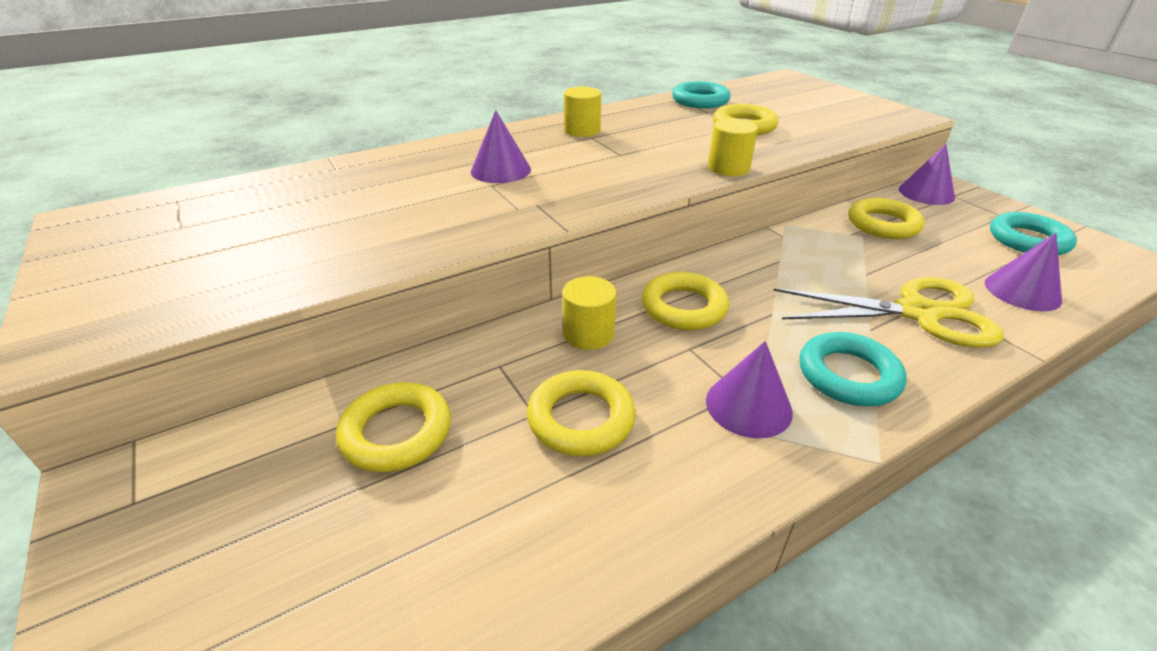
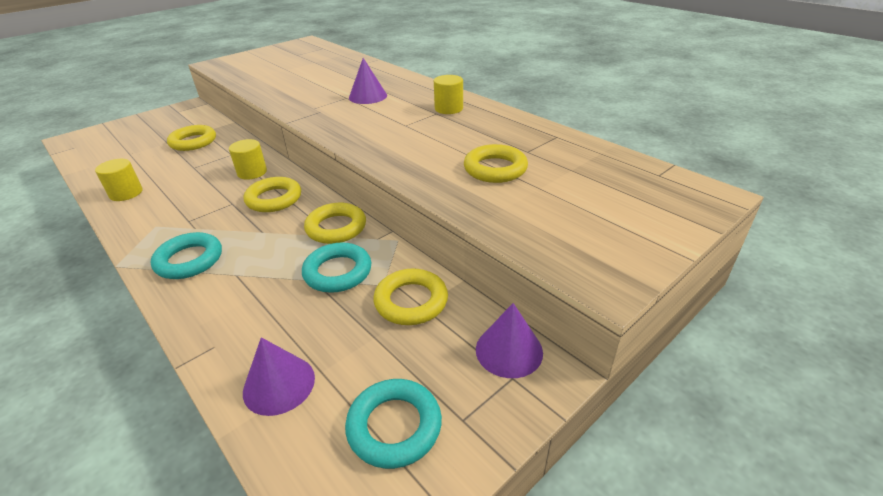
camera: 80 degrees right, 0 degrees up
yellow ring [527,370,636,456] -> yellow ring moved to [304,203,366,244]
turquoise ring [672,81,731,108] -> turquoise ring moved to [302,243,371,293]
purple cone [706,341,793,439] -> none
yellow cylinder [708,118,758,176] -> yellow cylinder moved to [95,159,143,201]
yellow scissors [773,277,1004,348] -> none

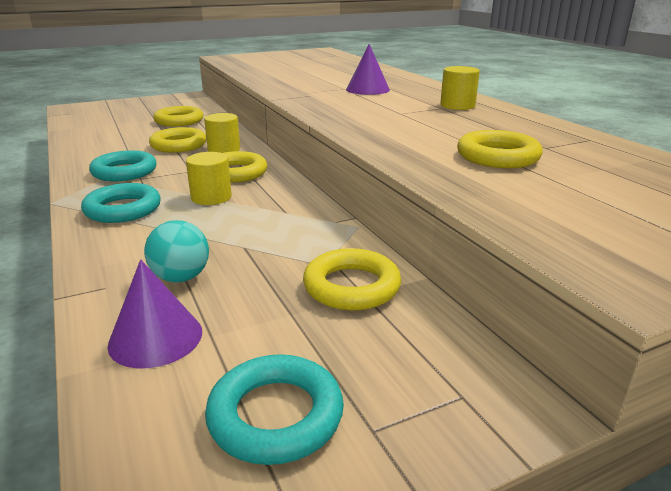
camera: 15 degrees right, 10 degrees down
yellow cylinder [95,159,143,201] -> yellow cylinder moved to [186,152,232,205]
turquoise ring [302,243,371,293] -> turquoise ring moved to [89,150,157,181]
yellow ring [304,203,366,244] -> yellow ring moved to [149,127,206,153]
purple cone [476,303,543,378] -> none
none -> turquoise ball [144,220,209,282]

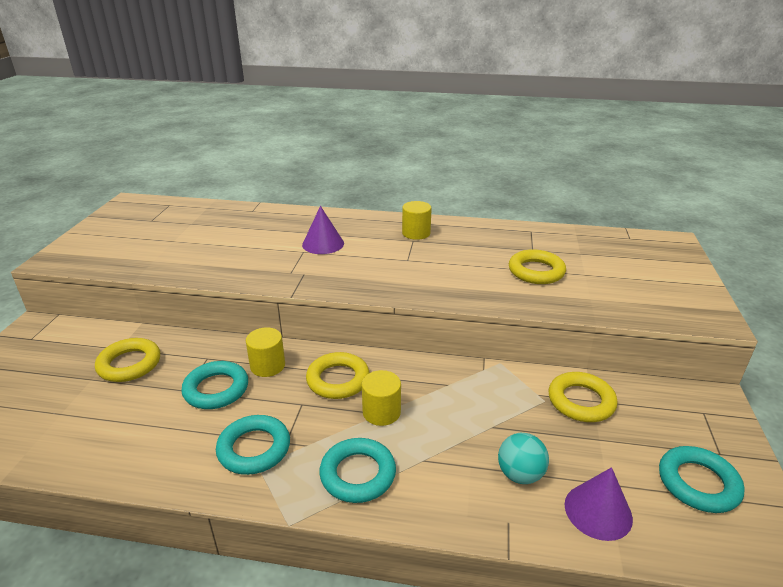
camera: 55 degrees left, 5 degrees up
yellow ring [149,127,206,153] -> turquoise ring [181,361,248,409]

